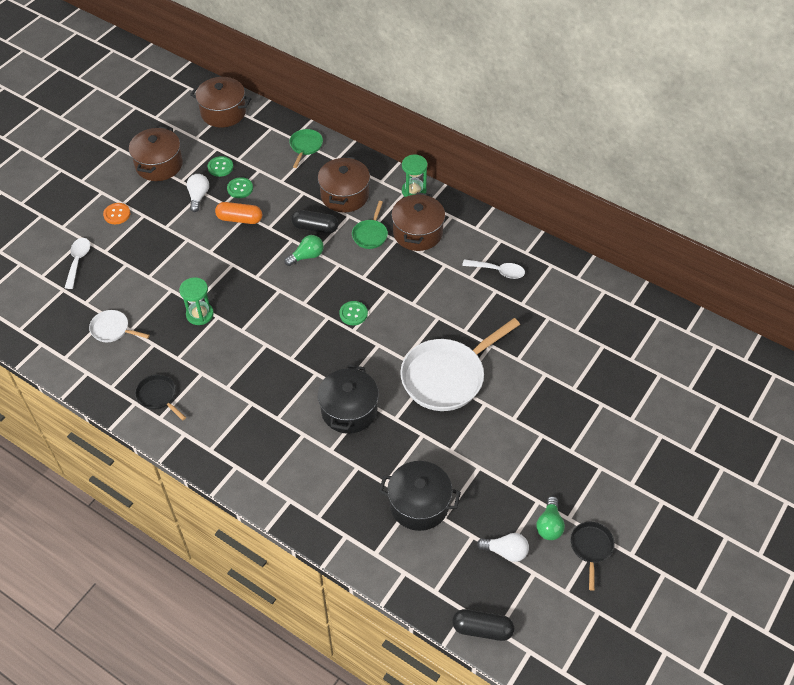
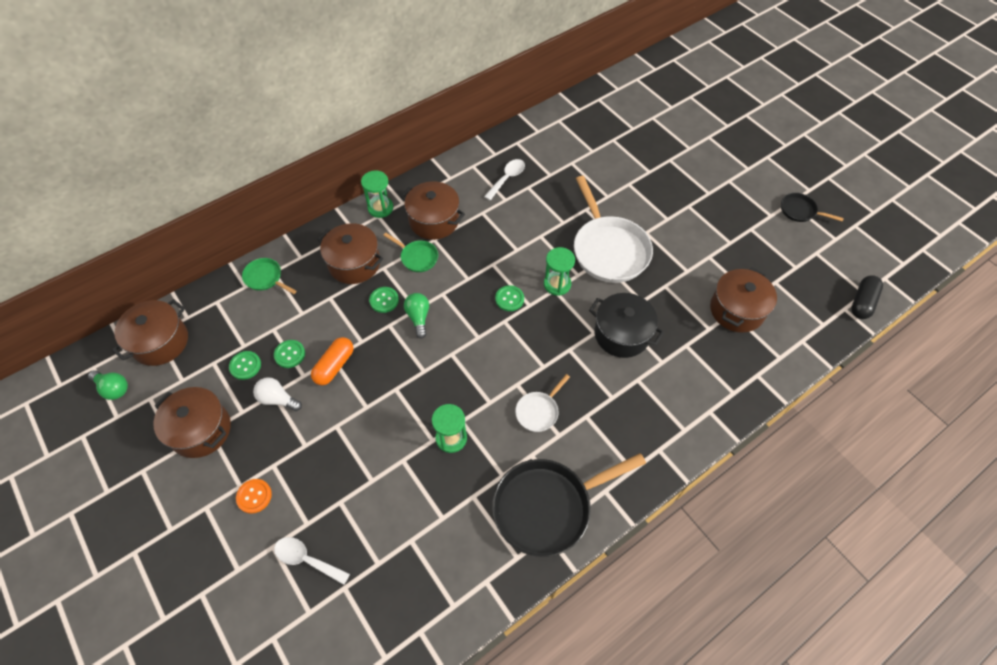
camera: 70 degrees left, 5 degrees up
white pan [89,310,150,342] -> white pan moved to [515,374,570,432]
black pan [135,374,186,421] -> black pan [492,453,646,557], size x2.09
black capsule [291,210,338,233] -> green button [369,287,399,313]
black pot [379,461,461,531] -> brown pot [710,268,777,333]
white light bulb [477,533,529,562] -> none
green light bulb [536,496,565,540] -> green light bulb moved to [88,370,128,400]
none -> green hourglass [544,247,575,296]

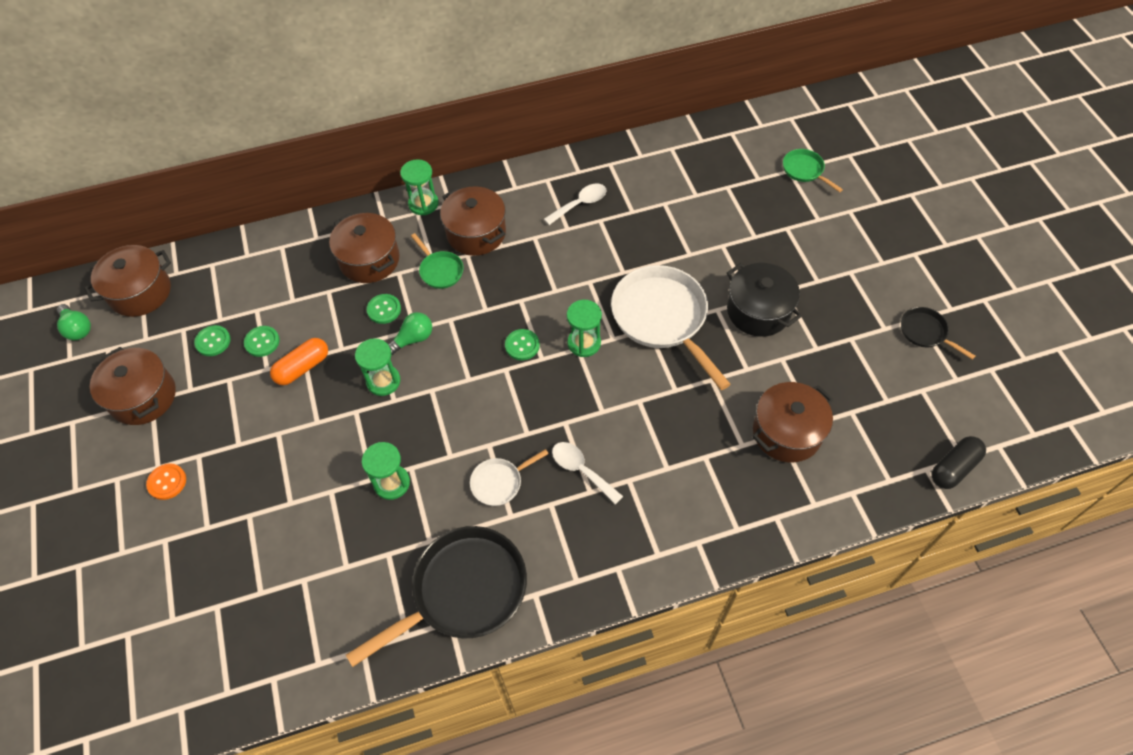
camera: 20 degrees right, 0 degrees up
green pan [242,258,296,294] -> green pan moved to [783,149,843,192]
white light bulb [253,377,302,411] -> none
white spoon [274,537,350,585] -> white spoon moved to [552,442,623,505]
green light bulb [404,293,429,339] -> green light bulb turned 45 degrees clockwise [388,312,432,355]
black pan [492,453,646,557] -> black pan turned 150 degrees clockwise [346,526,527,667]
white pan [574,176,653,283] -> white pan turned 150 degrees clockwise [611,265,731,390]
black pot [589,293,664,358] -> black pot moved to [727,263,802,337]
none -> green hourglass [355,338,400,396]

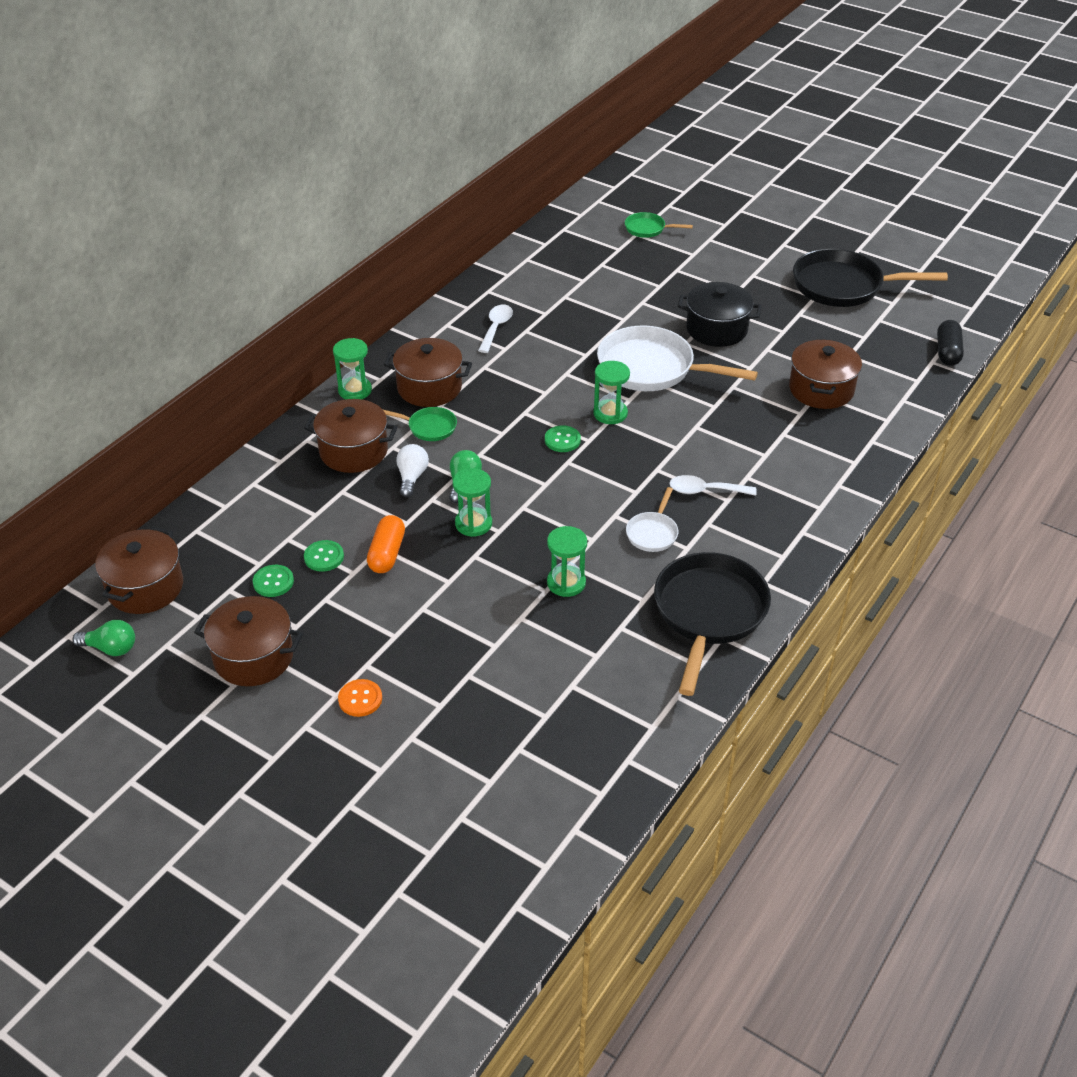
camera: 40 degrees left, 15 degrees down
green button [367,294,401,324] -> white light bulb [396,444,429,497]
black pan [901,307,975,360] -> black pan [793,249,948,307], size x2.09

